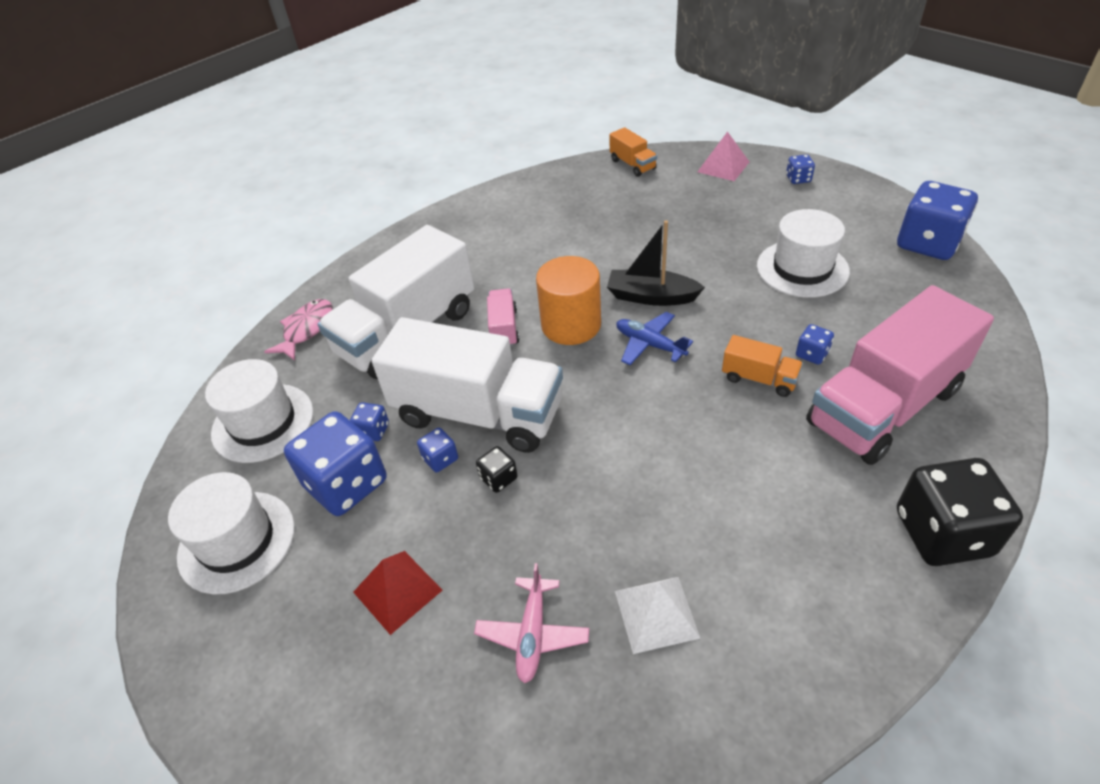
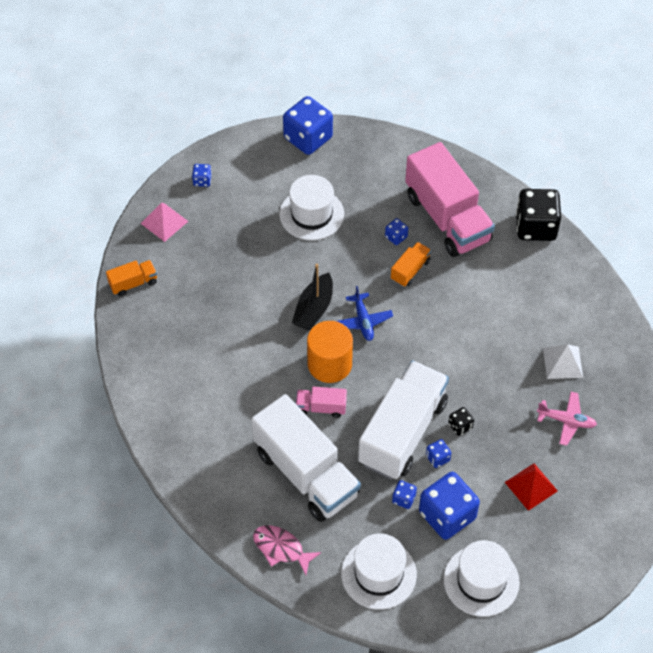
camera: 85 degrees left, 10 degrees up
blue plane [616,312,693,365] -> blue plane turned 60 degrees counterclockwise [337,286,393,341]

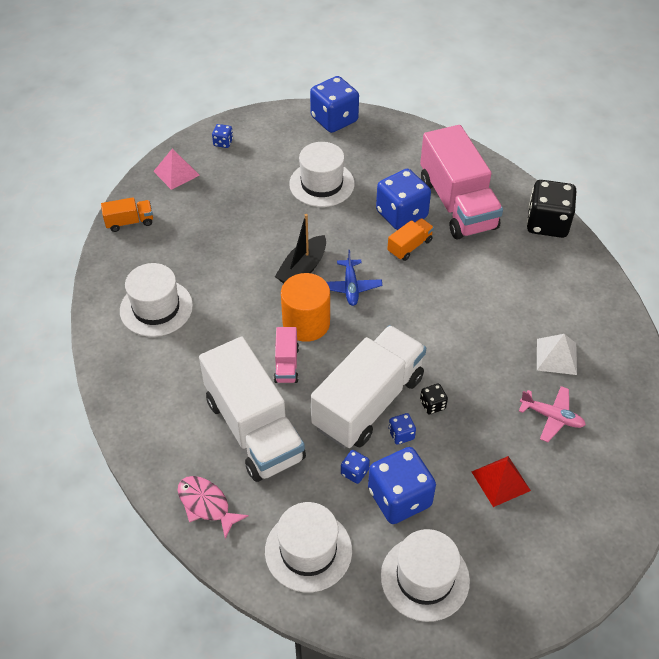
camera: 10 degrees right, 5 degrees down
pink truck [296,387,347,418] -> pink truck turned 105 degrees counterclockwise [274,327,299,383]
blue dice [385,218,408,245] -> blue dice [376,169,431,230], size x2.25
none -> white hat [120,263,193,337]

